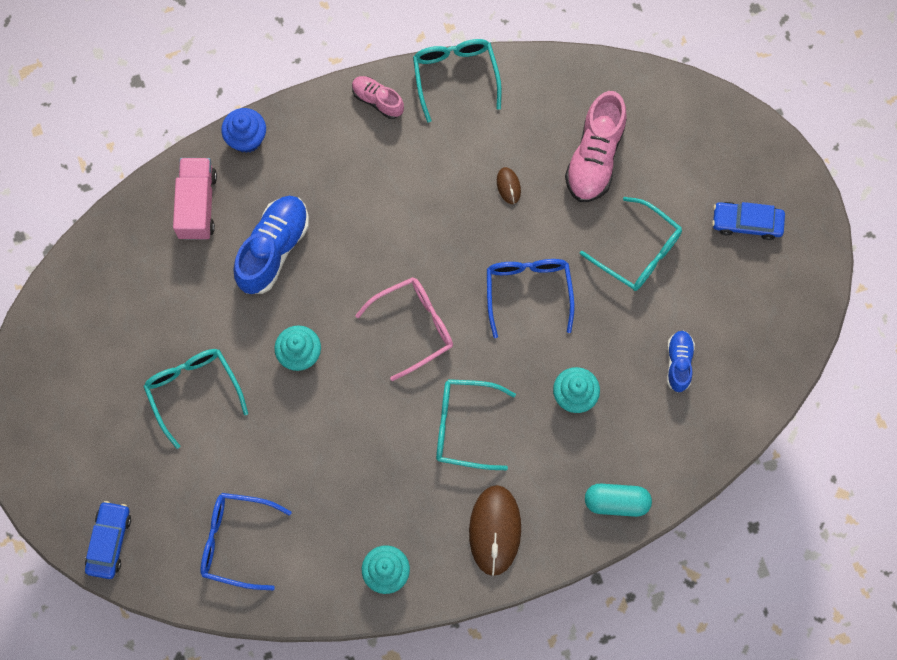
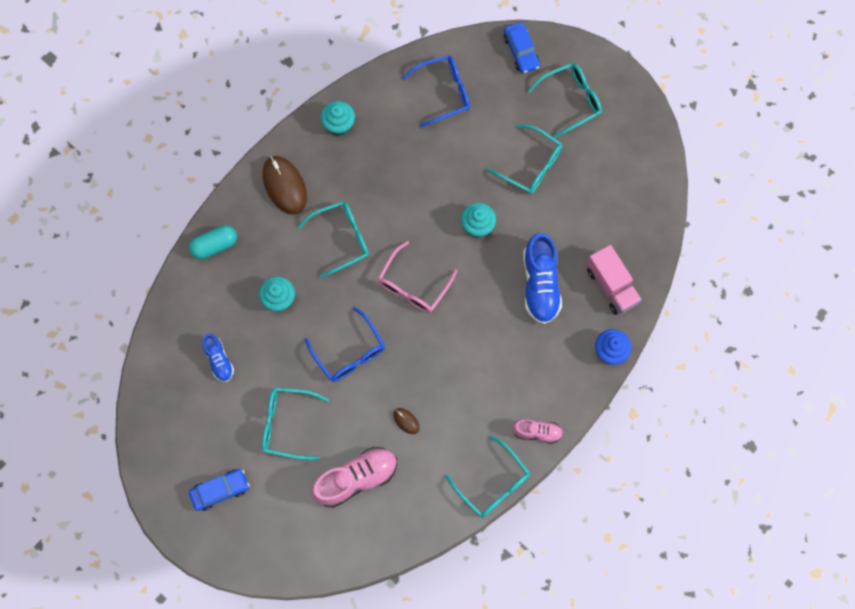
camera: 150 degrees right, 0 degrees up
pink shoe [565,91,627,202] -> pink shoe turned 75 degrees clockwise [311,447,397,508]
none -> turquoise glasses [528,63,602,138]

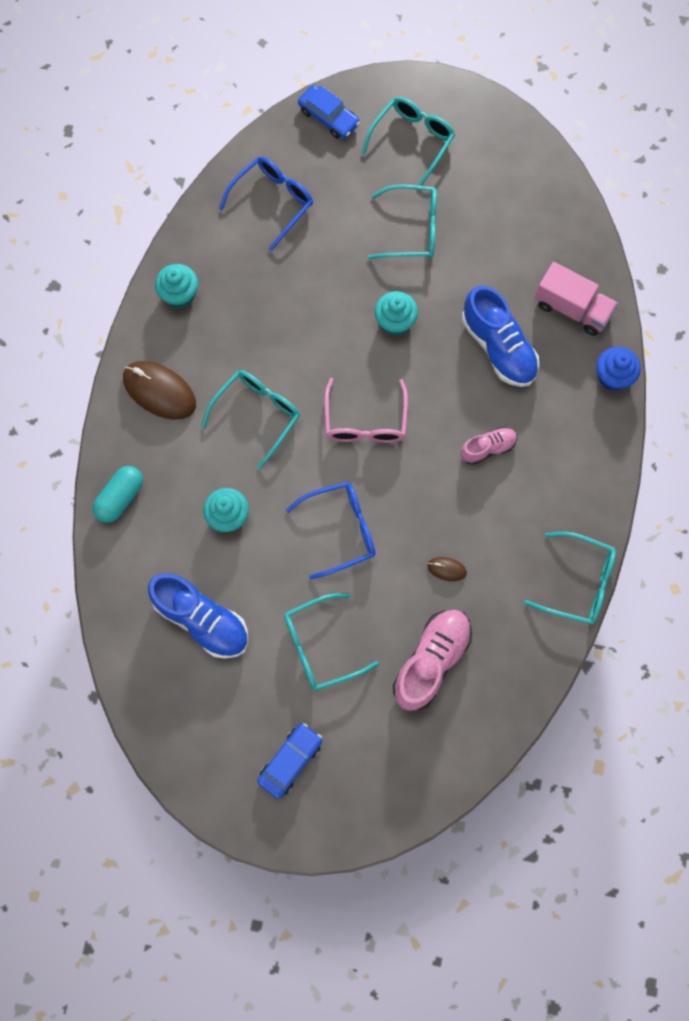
camera: 30 degrees left, 0 degrees up
blue shoe [202,334,234,382] -> blue shoe [148,573,248,659], size x1.78
blue glasses [305,307,385,382] -> blue glasses turned 45 degrees counterclockwise [286,482,376,579]
pink shoe [513,419,563,444] -> pink shoe moved to [461,427,517,465]

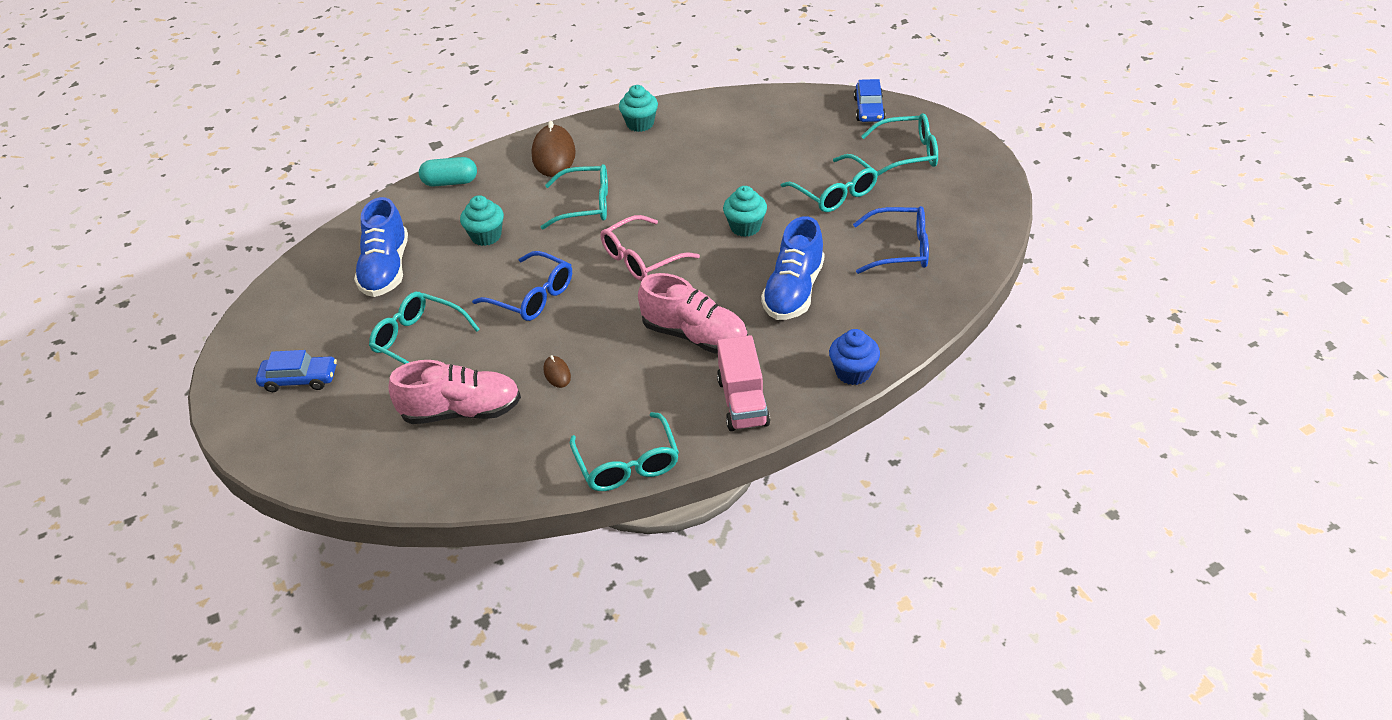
camera: 55 degrees right, 30 degrees down
blue glasses [219,157,313,251] -> blue glasses moved to [853,206,929,274]
pink shoe [461,427,517,465] -> pink shoe [638,273,748,354], size x1.78
pink truck [535,262,618,336] -> pink truck moved to [717,335,770,431]

